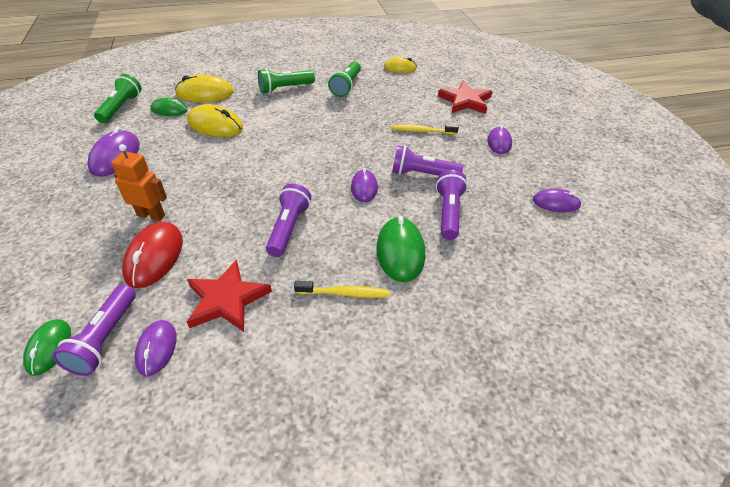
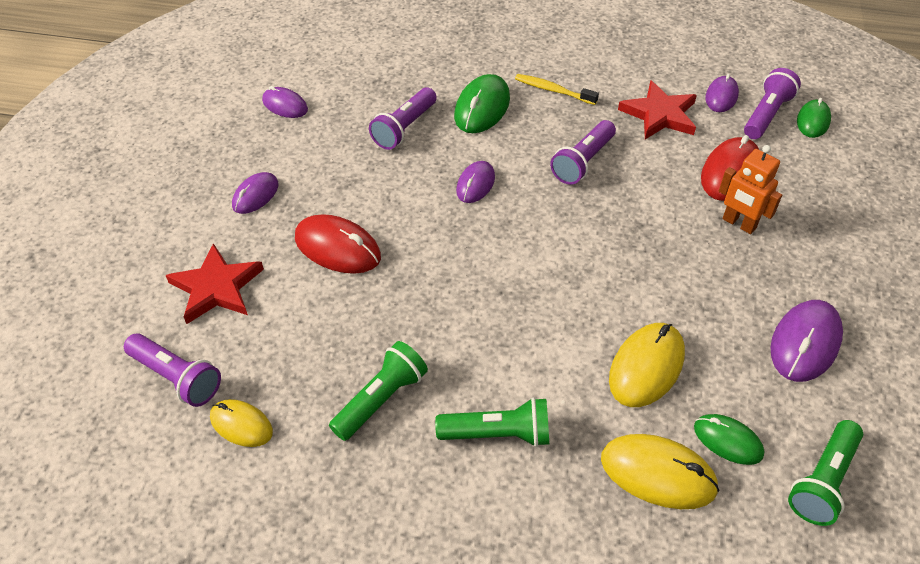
camera: 155 degrees left, 5 degrees up
yellow mouse [187,104,243,137] -> yellow mouse turned 75 degrees clockwise [609,323,685,407]
yellow toothbrush [391,124,459,135] -> red mouse [295,214,381,274]
purple flashlight [392,145,463,176] -> purple flashlight moved to [124,333,221,407]

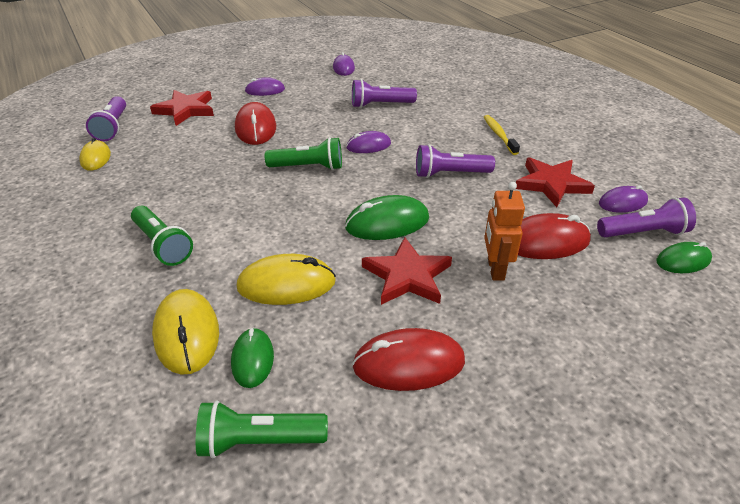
camera: 50 degrees right, 10 degrees down
green flashlight [329,341,428,441] -> green flashlight moved to [265,137,342,170]
green mouse [454,74,510,133] -> green mouse moved to [345,195,429,240]
purple mouse [770,300,843,382] -> red mouse [352,328,465,391]
none -> red star [362,237,452,305]

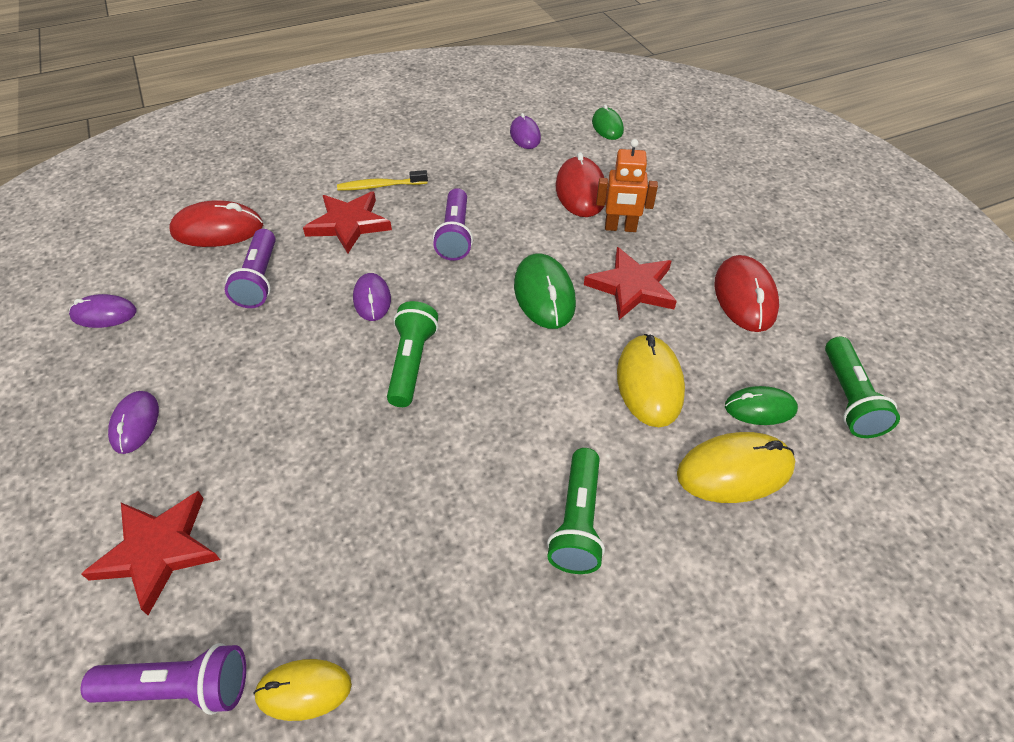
camera: 85 degrees left, 10 degrees up
green flashlight [131,206,193,266] -> green flashlight turned 135 degrees clockwise [547,448,605,574]
red mouse [235,102,276,145] -> red mouse moved to [170,201,263,247]
red star [516,157,595,207] -> red star moved to [303,191,392,253]
purple flashlight [597,197,696,237] -> none

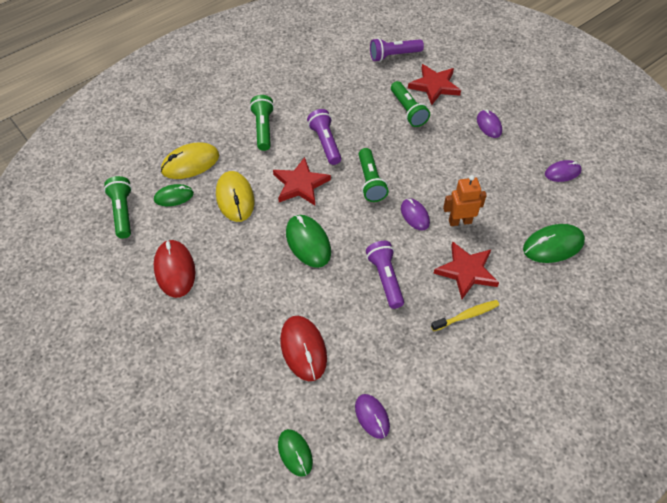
camera: 165 degrees right, 5 degrees up
red mouse [170,201,263,247] -> green mouse [523,224,585,263]
purple flashlight [225,229,276,308] -> purple flashlight moved to [307,109,341,165]
yellow mouse [253,659,352,721] -> none
red star [584,247,677,320] -> red star moved to [273,157,331,205]
orange robot [596,139,658,232] -> orange robot moved to [443,175,487,226]
none -> green flashlight [391,81,430,127]

